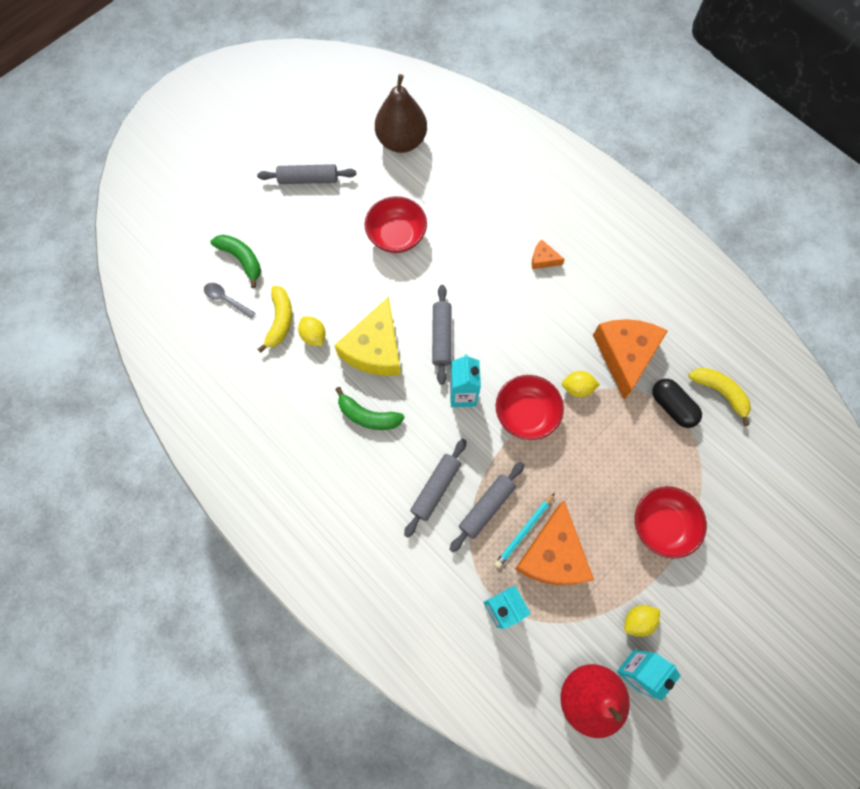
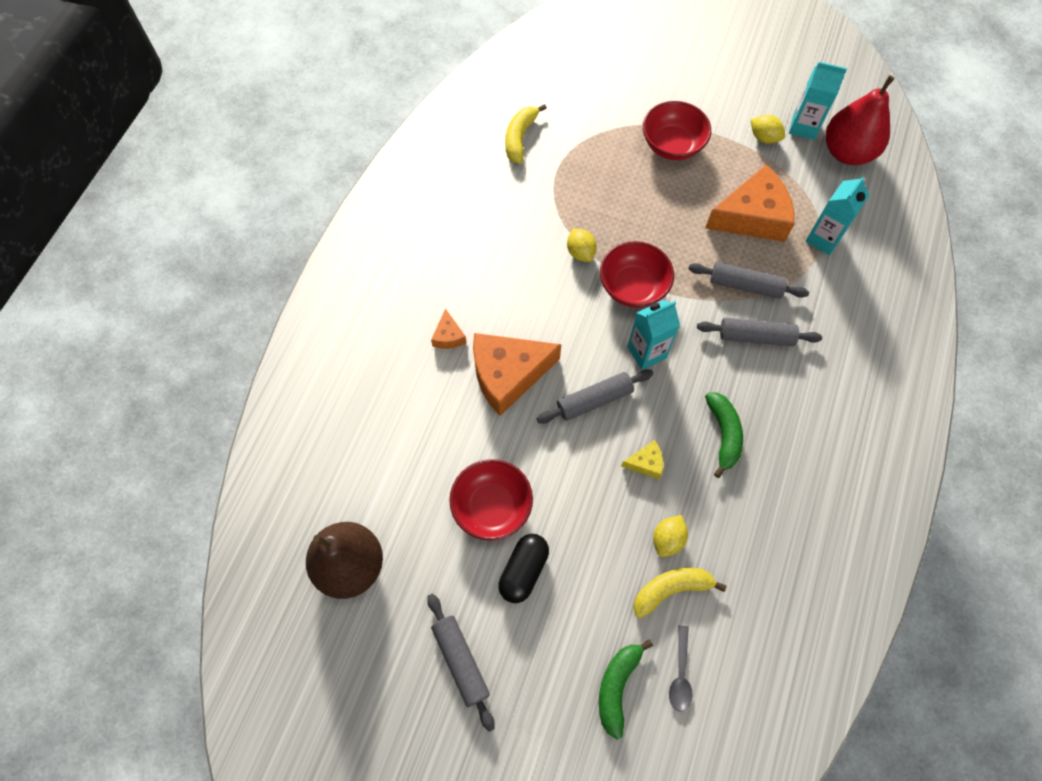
camera: 115 degrees left, 5 degrees down
yellow cheese [334,297,401,376] -> yellow cheese [621,440,663,479], size x0.44
turquoise pencil [494,493,555,568] -> none
orange cheese [593,319,668,399] -> orange cheese moved to [473,333,561,416]
black capsule [652,379,702,428] -> black capsule moved to [498,534,549,603]

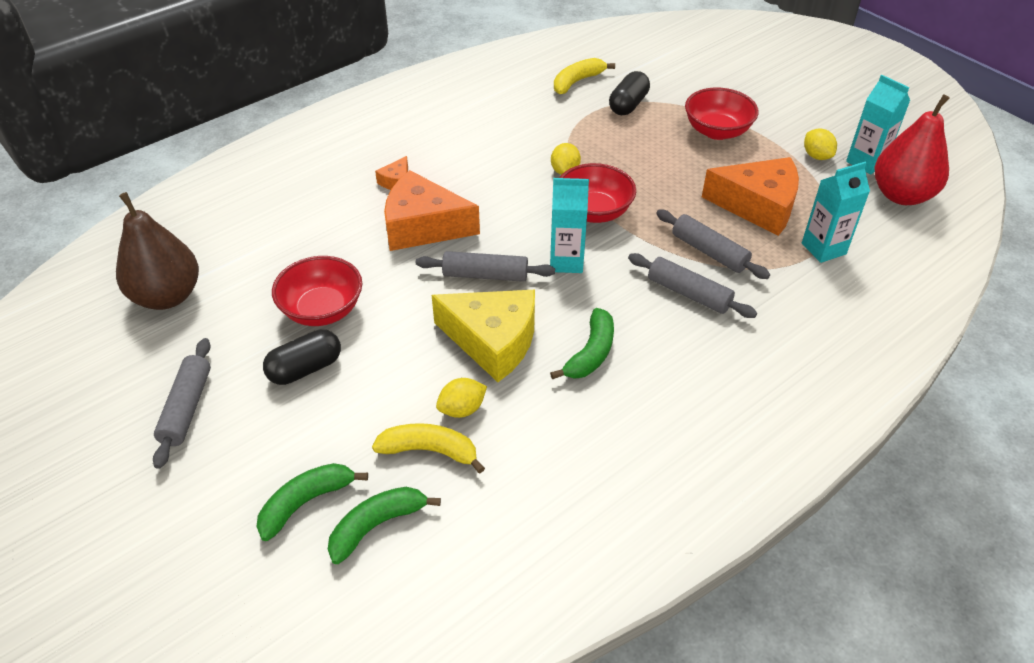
camera: 30 degrees right, 20 degrees down
yellow cheese [621,440,663,479] -> yellow cheese [432,290,535,382], size x2.25
grey spoon [669,625,693,712] -> green banana [328,487,441,564]
none -> black capsule [609,71,650,115]

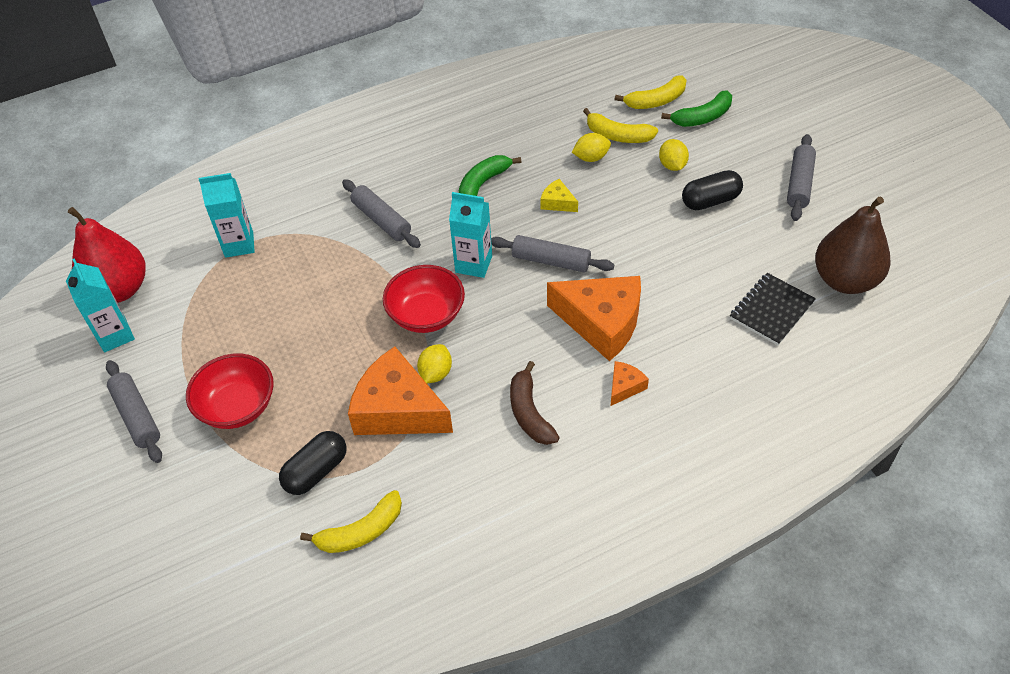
camera: 165 degrees left, 5 degrees up
red bowl [272,256,362,326] -> none
green banana [328,487,441,564] -> yellow banana [615,75,686,109]
yellow cheese [432,290,535,382] -> yellow cheese [541,179,578,212], size x0.44
grey rolling pin [656,210,770,279] -> grey rolling pin moved to [106,360,162,463]
orange cheese [702,157,799,236] -> orange cheese moved to [348,346,453,435]
yellow lemon [804,128,837,160] -> yellow lemon moved to [659,139,689,171]
none -> brown banana [510,361,560,445]
none -> black notebook [730,273,816,345]

